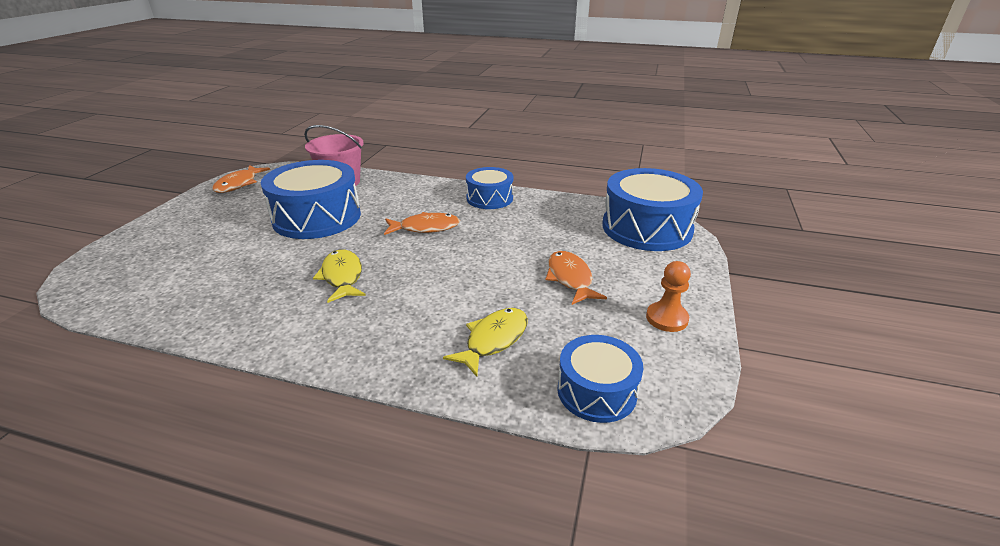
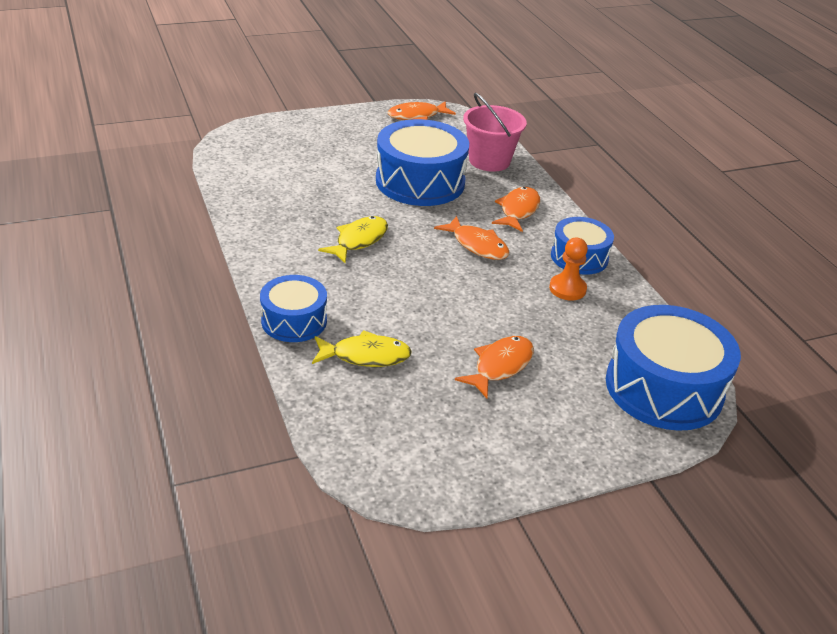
camera: 50 degrees right, 5 degrees up
blue drum [557,335,643,423] -> blue drum moved to [260,275,327,342]
orange pawn [646,261,691,332] -> orange pawn moved to [549,238,588,301]
none -> orange fish [492,187,540,232]

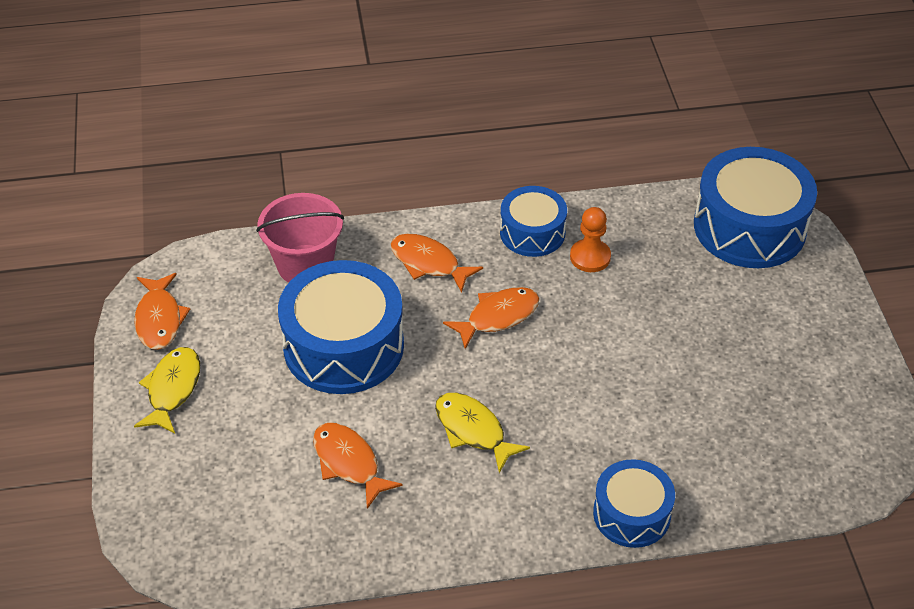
camera: 75 degrees left, 10 degrees up
yellow fish [312,330,412,367] -> yellow fish moved to [134,347,200,434]
orange fish [455,336,534,398] -> orange fish moved to [313,423,402,509]

